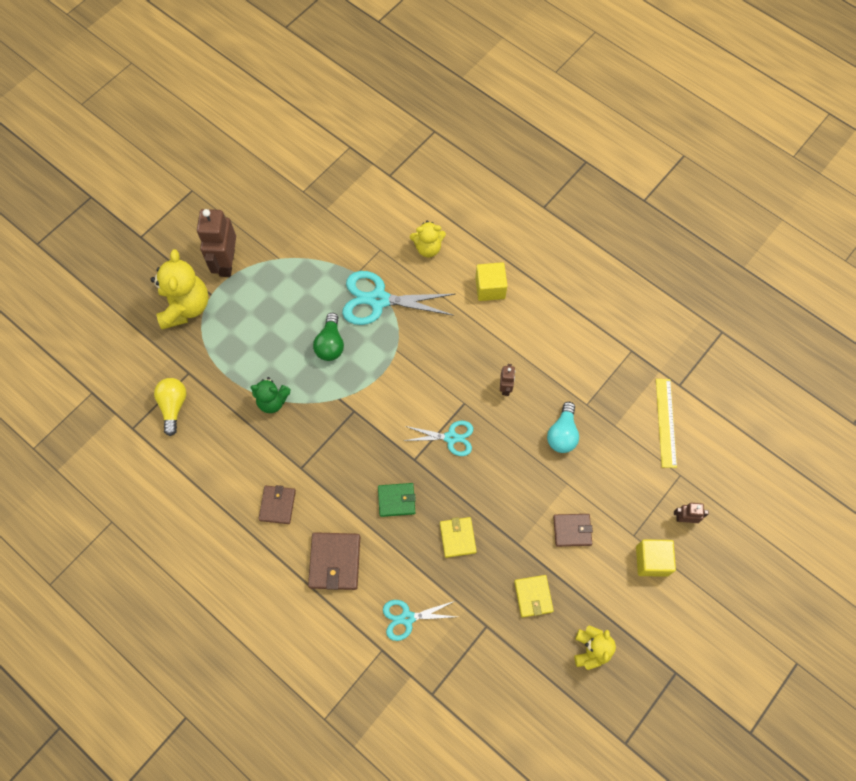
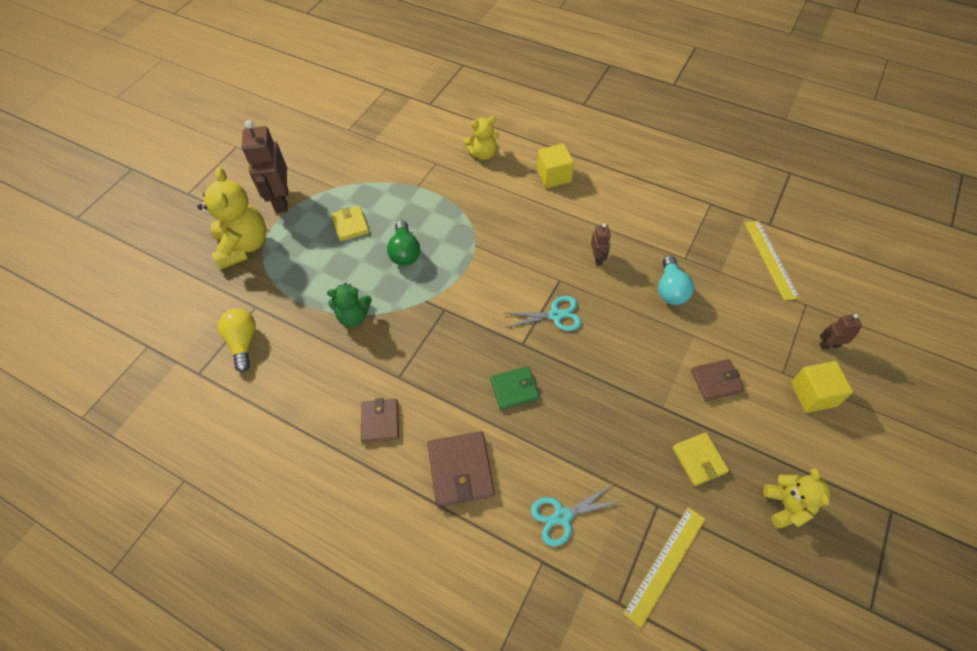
camera: 10 degrees left, 10 degrees down
turquoise scissors [342,271,455,325] -> none
yellow wallet [440,517,477,558] -> yellow wallet moved to [331,206,369,241]
none -> yellow ruler [623,507,706,628]

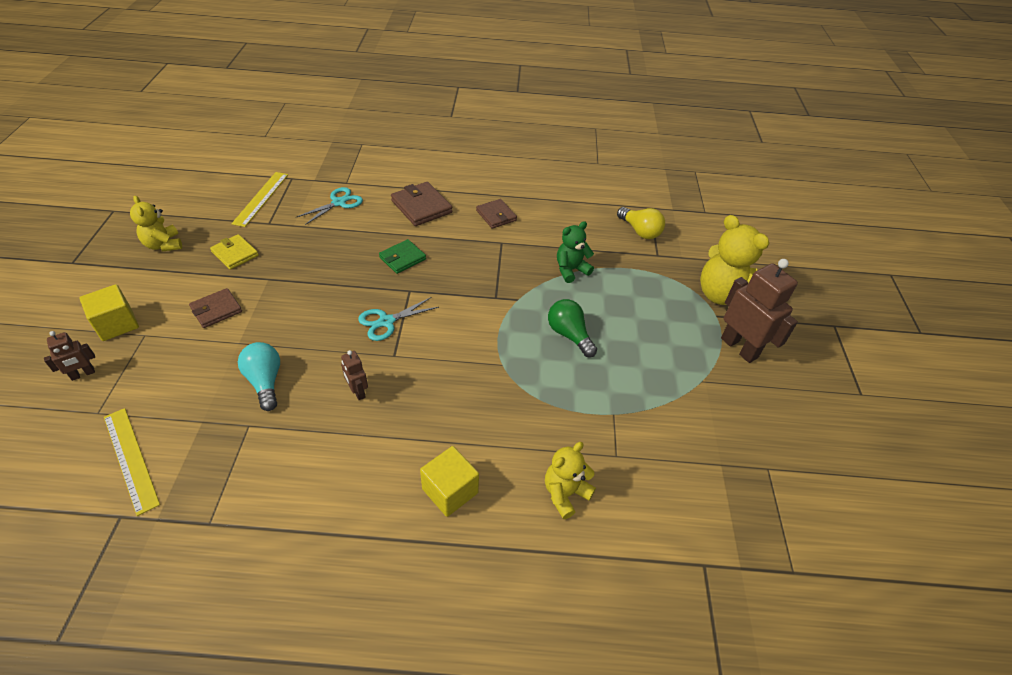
camera: 150 degrees right, 10 degrees down
yellow wallet [331,206,369,241] -> none

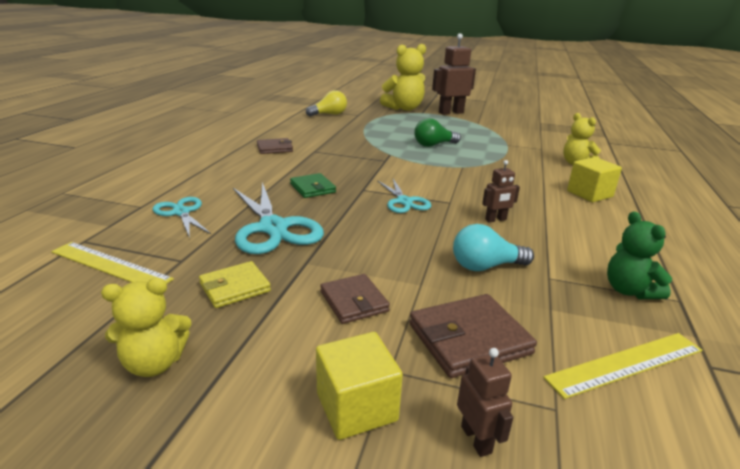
camera: 75 degrees left, 20 degrees down
brown wallet [391,182,452,226] -> brown wallet moved to [409,294,537,378]
green teddy bear [557,221,594,283] -> green teddy bear moved to [607,211,672,299]
none -> turquoise scissors [233,182,324,254]

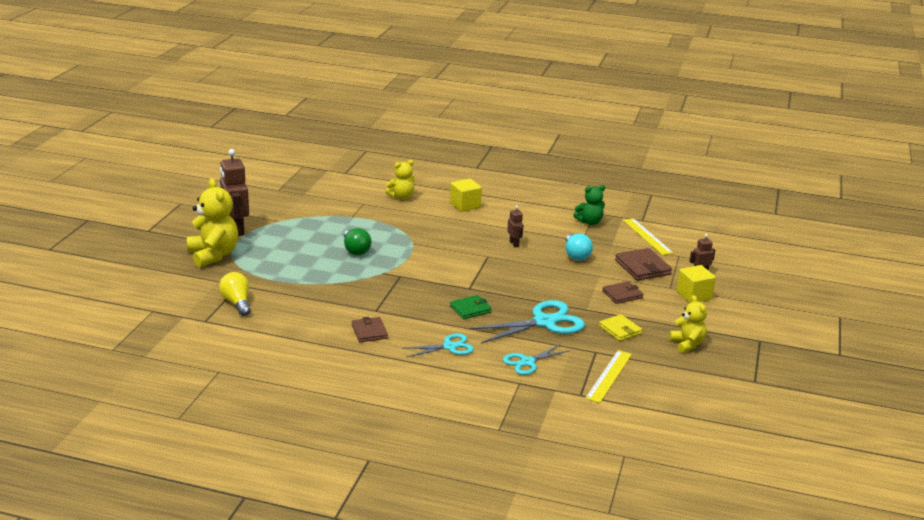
camera: 90 degrees left, 0 degrees up
turquoise scissors [377,179,431,213] -> turquoise scissors moved to [402,333,474,358]

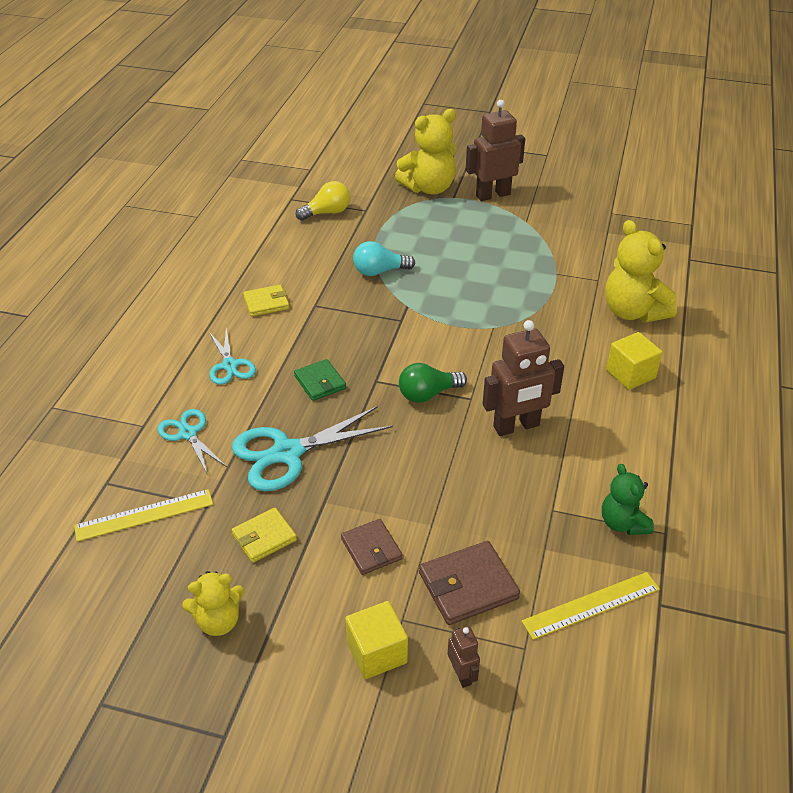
camera: 90 degrees right, 15 degrees up
green light bulb [344,228,371,255] -> green light bulb moved to [399,363,467,403]
brown wallet [352,317,388,342] -> yellow wallet [243,285,289,317]
yellow teddy bear [385,160,415,200] -> yellow teddy bear [605,220,677,323], size x1.68
turquoise scissors [470,300,585,343] -> turquoise scissors turned 90 degrees clockwise [232,406,393,491]
brown robot [507,205,523,247] -> brown robot [483,320,564,436], size x2.04
turquoise light bulb [566,233,593,261] -> turquoise light bulb moved to [353,241,415,276]
yellow ruler [585,350,632,403] -> yellow ruler turned 45 degrees counterclockwise [74,489,213,542]

